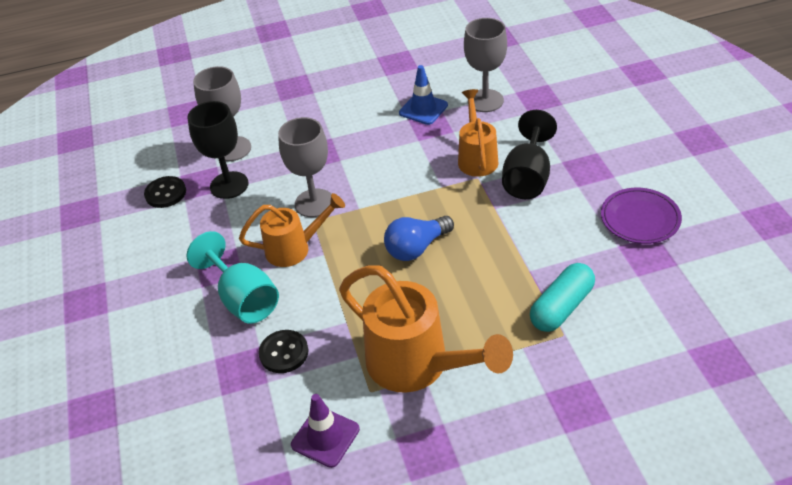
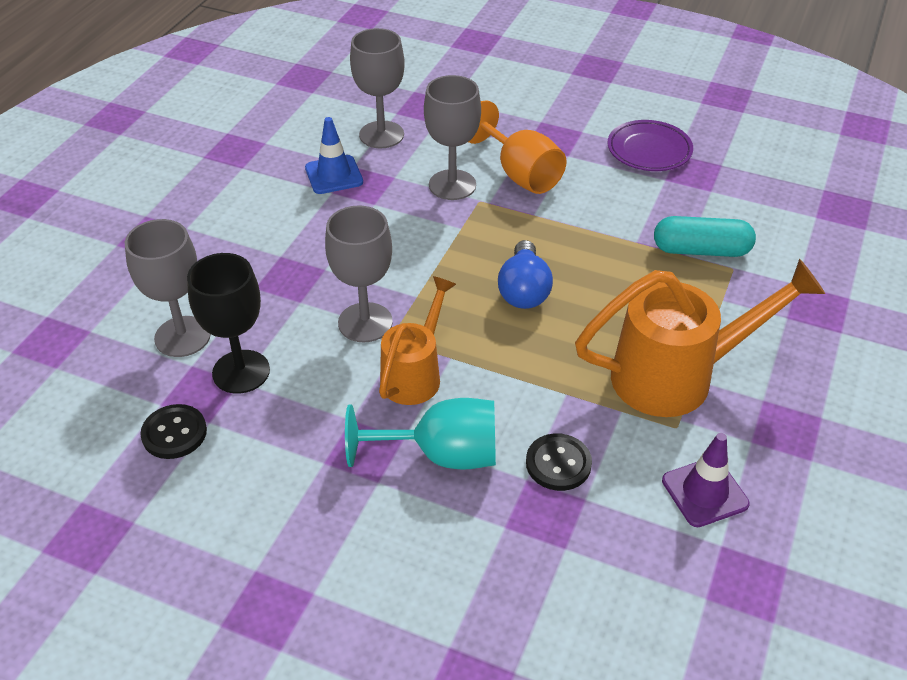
camera: 55 degrees left, 0 degrees up
orange watering can [458,89,499,177] -> grey goblet [424,75,481,200]
black goblet [502,110,557,199] -> orange goblet [469,100,567,194]
turquoise capsule [530,263,595,332] -> turquoise capsule turned 75 degrees counterclockwise [654,216,756,257]

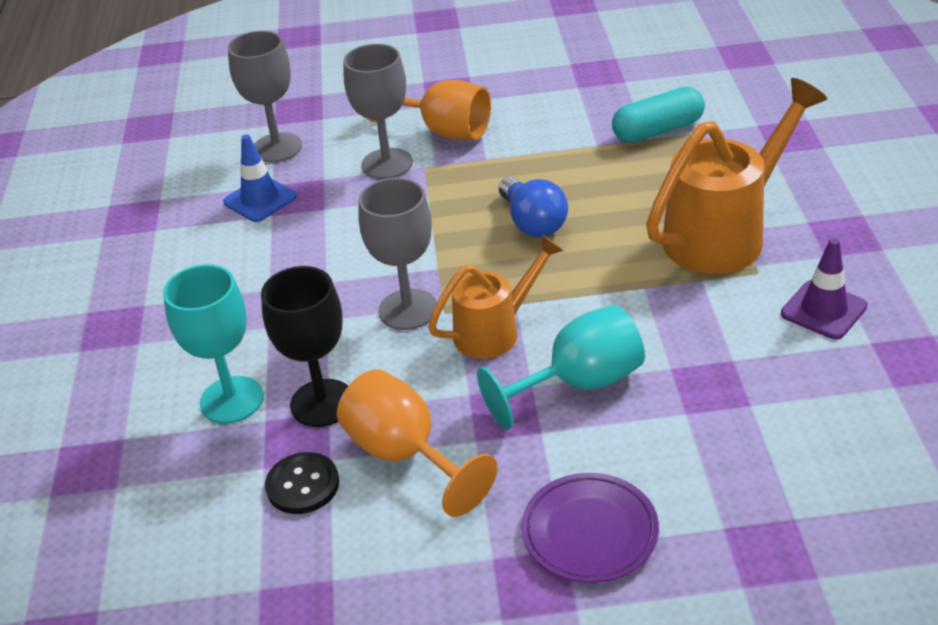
camera: 25 degrees left, 5 degrees down
grey goblet [125,219,211,357] -> turquoise goblet [163,264,264,424]
orange watering can [379,276,456,405] -> orange watering can turned 60 degrees clockwise [428,235,564,359]
black button [526,433,592,491] -> none
purple plate [607,120,693,171] -> purple plate moved to [521,473,659,583]
none -> orange goblet [337,369,497,517]

